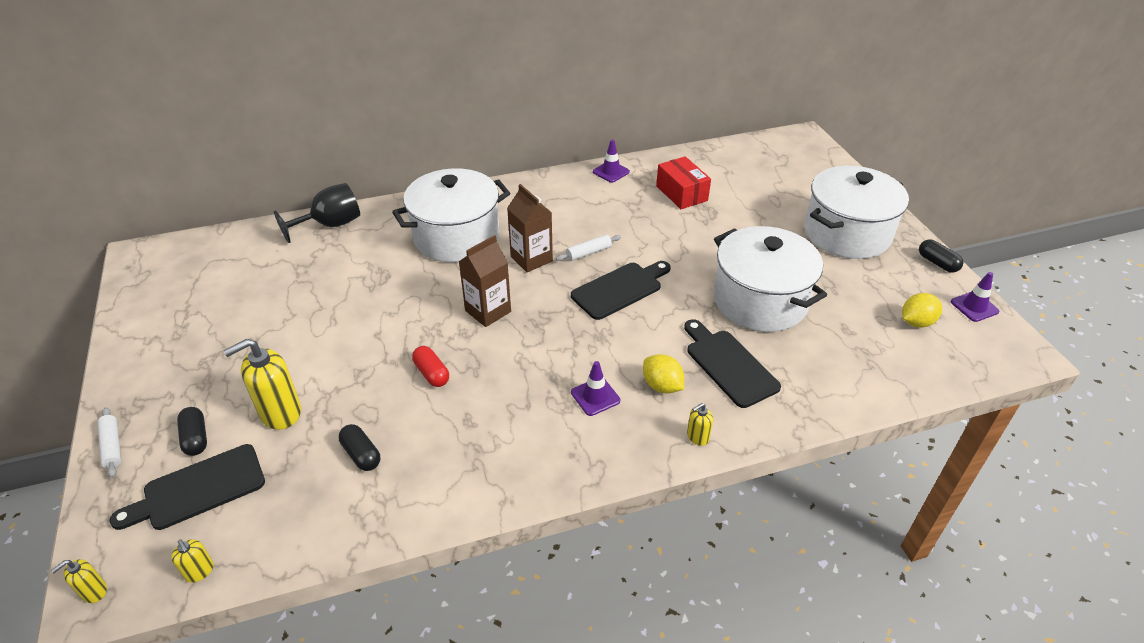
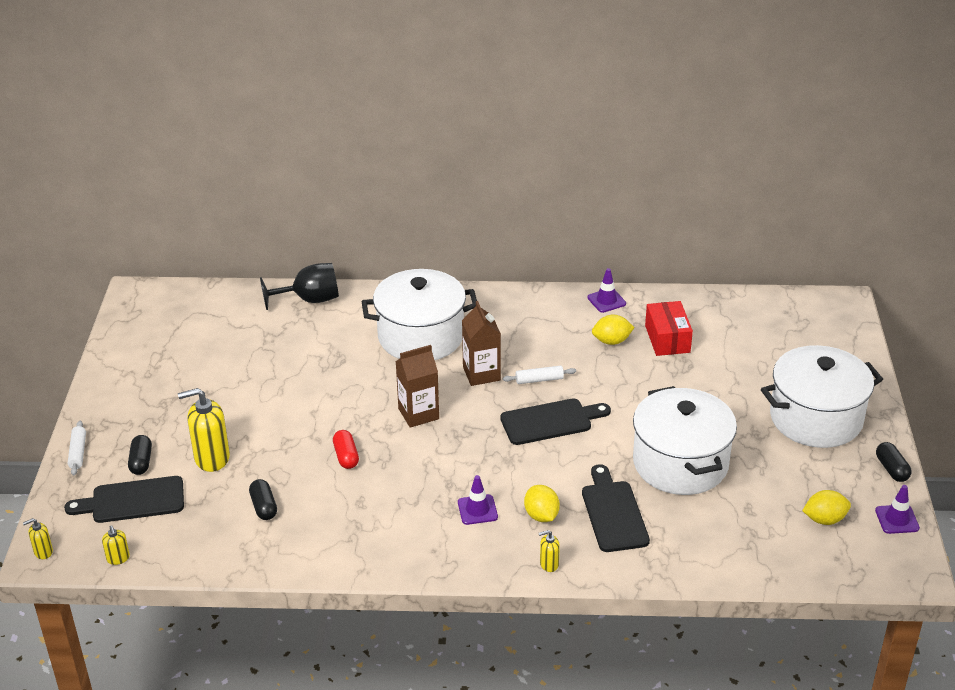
camera: 20 degrees right, 5 degrees down
none -> yellow lemon [592,315,635,345]

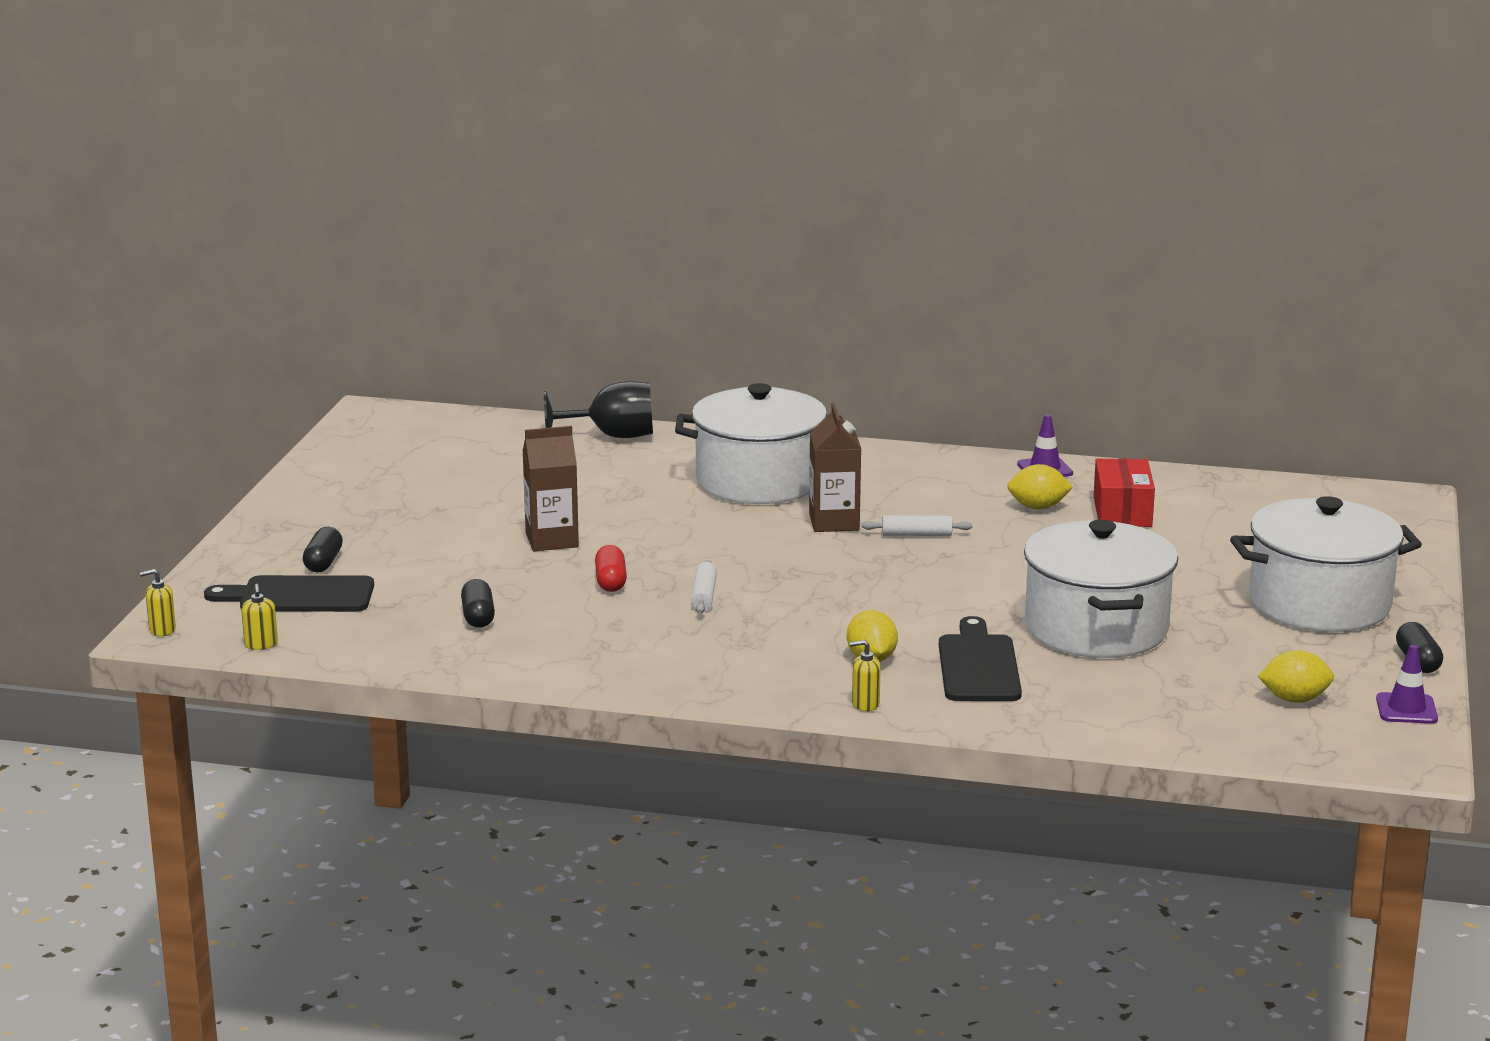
camera: 10 degrees right, 15 degrees down
white rolling pin [68,421,86,476] -> white rolling pin moved to [691,560,717,613]
yellow soap dispenser [178,388,230,472] -> none
brown carton [396,345,439,428] -> brown carton moved to [523,426,579,551]
purple traffic cone [458,475,498,525] -> none
black cutting board [500,398,611,445] -> none

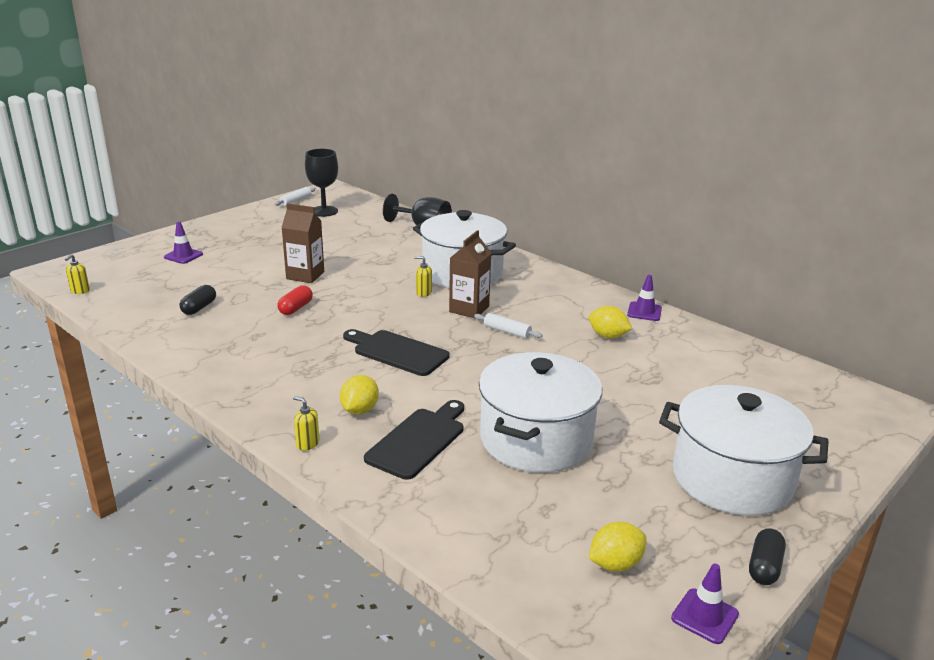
camera: 30 degrees right, 5 degrees up
yellow soap dispenser [140,569,176,636] -> yellow soap dispenser moved to [414,256,432,297]
black cutting board [204,575,374,612] -> black cutting board moved to [343,329,450,376]
black capsule [303,527,343,573] -> purple traffic cone [164,221,203,264]
white rolling pin [691,560,717,613] -> white rolling pin moved to [275,187,316,206]
red box [1094,459,1155,527] -> none
yellow lemon [1258,650,1334,703] -> yellow lemon turned 60 degrees counterclockwise [589,522,646,572]
none -> black goblet [305,149,338,217]

